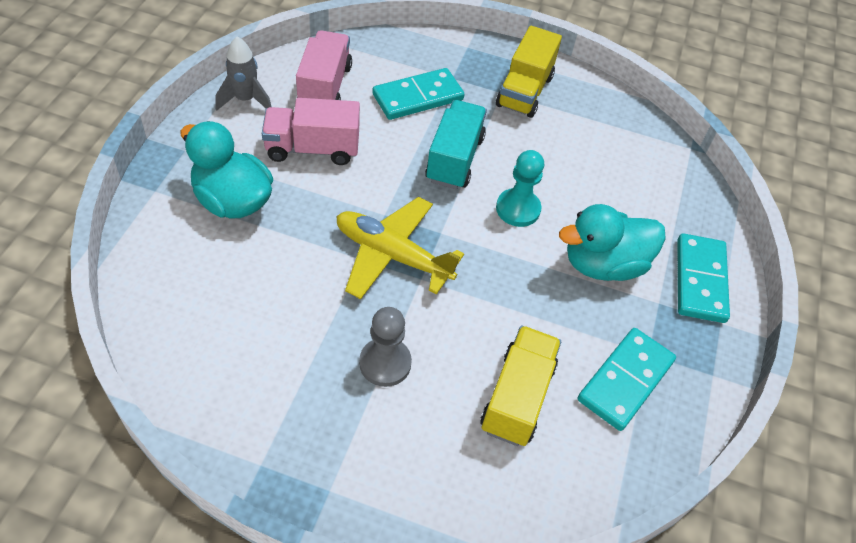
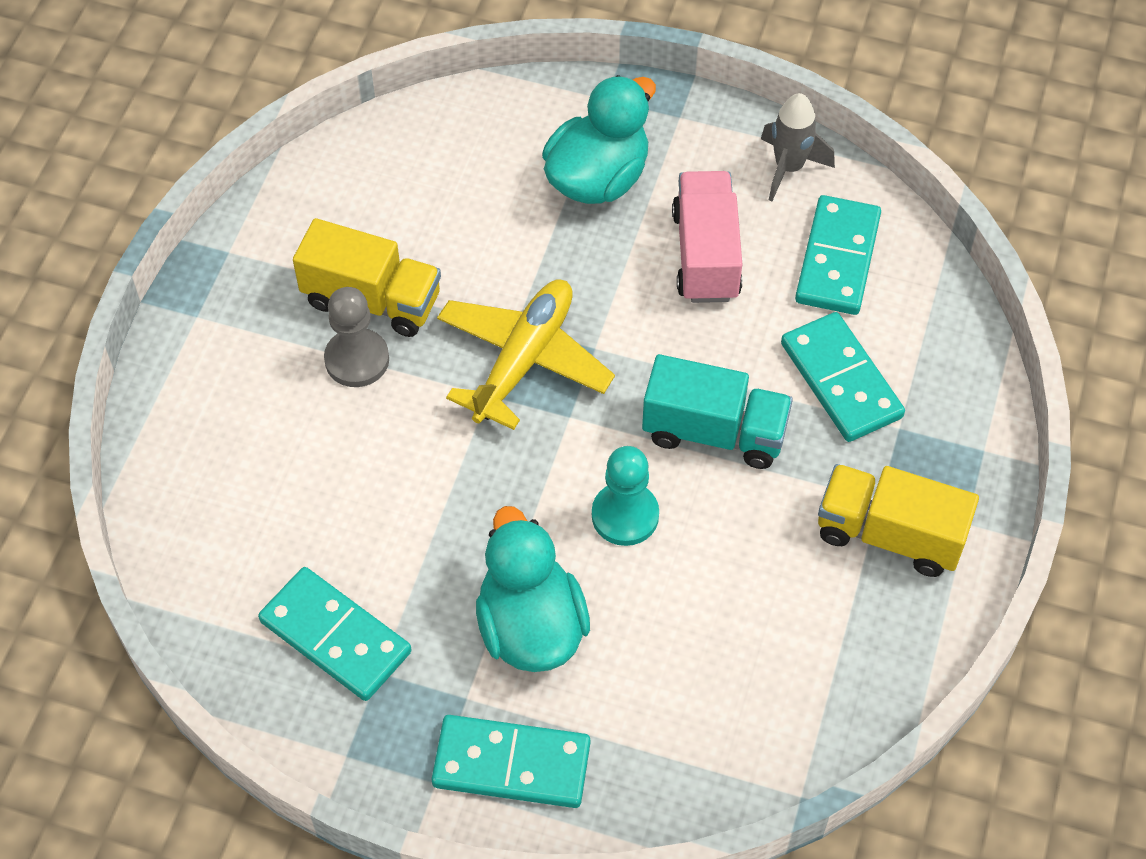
camera: 95 degrees right, 5 degrees up
pink truck [296,31,352,100] -> turquoise domino [795,195,881,315]
yellow truck [480,326,561,446] -> yellow truck moved to [293,218,441,337]

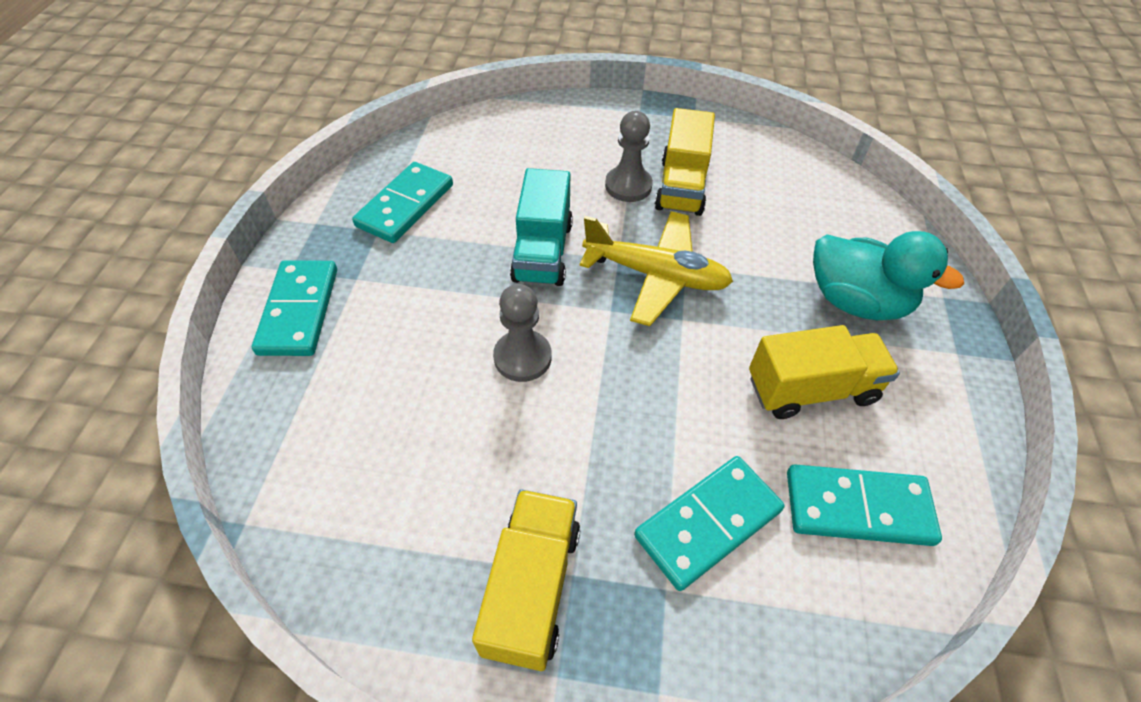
camera: 80 degrees right, 5 degrees down
turquoise duck [476,506,590,672] -> none
turquoise pawn [592,446,659,546] -> grey pawn [493,284,552,382]
turquoise truck [642,354,793,469] -> turquoise truck moved to [510,168,573,286]
pink truck [672,171,742,303] -> yellow truck [749,325,900,419]
grey rocket [761,93,835,201] -> none

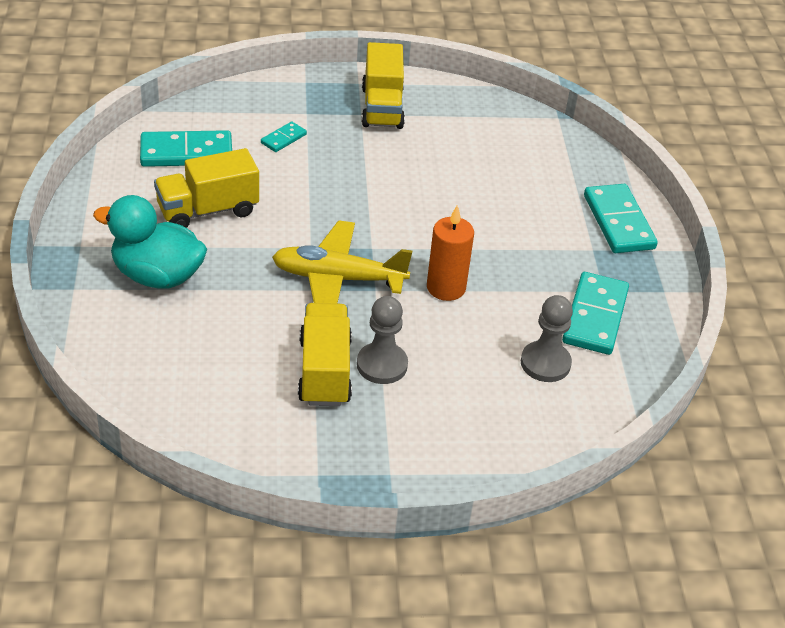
camera: 165 degrees right, 10 degrees down
grey pawn [493,284,552,382] -> grey pawn moved to [521,295,573,382]
turquoise truck [510,168,573,286] -> orange candle [427,205,474,301]
turquoise domino [634,456,785,591] -> turquoise domino [261,122,307,152], size x0.50

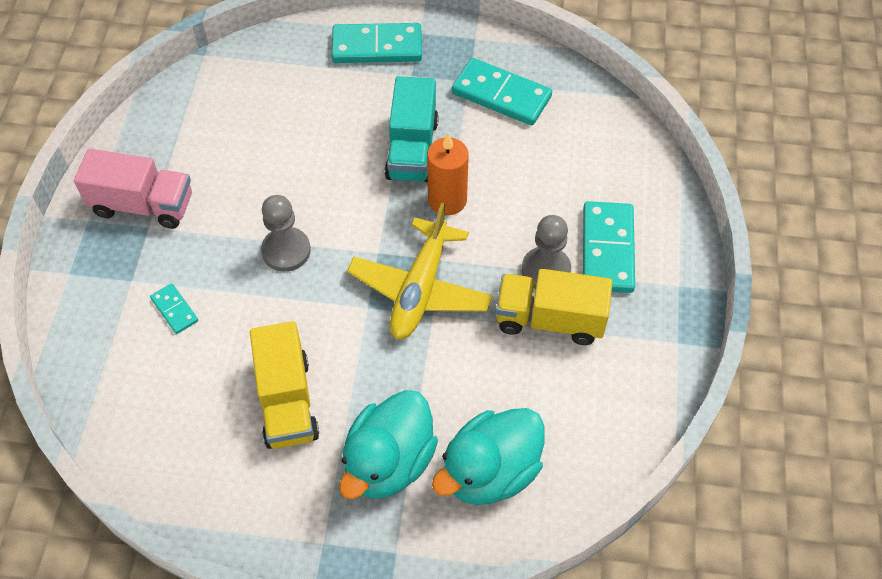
camera: 75 degrees left, 15 degrees up
turquoise domino [140,130,232,167] -> turquoise domino moved to [583,201,635,293]
yellow truck [361,42,405,129] -> pink truck [74,149,192,229]
grey pawn [521,295,573,382] -> grey pawn moved to [261,195,311,272]
none -> turquoise truck [385,76,439,182]
none -> turquoise duck [432,408,545,505]

